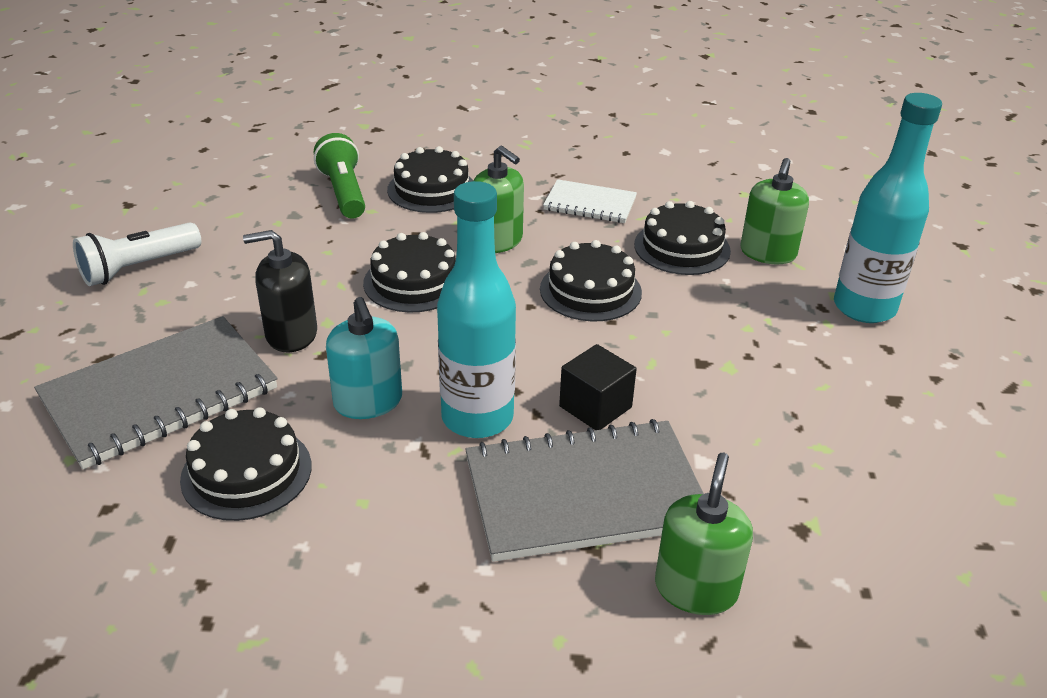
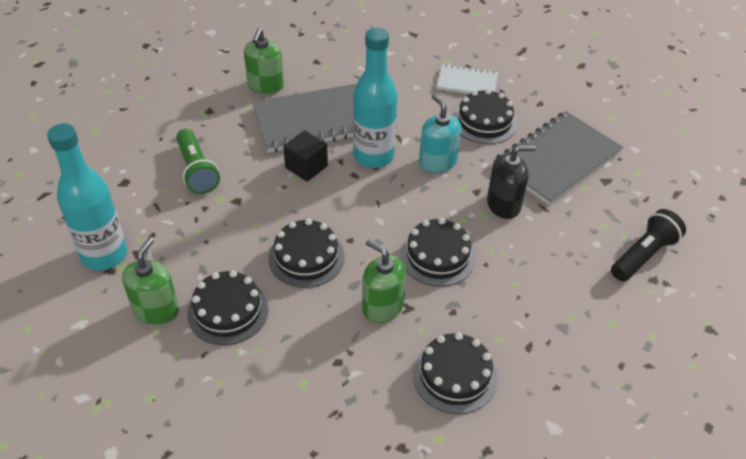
camera: 175 degrees right, 10 degrees up
white flashlight [73,222,201,286] -> black flashlight [611,209,686,281]
green flashlight [314,133,365,219] -> green flashlight moved to [176,129,220,194]
white notebook [543,179,637,223] -> white notebook moved to [437,64,498,94]

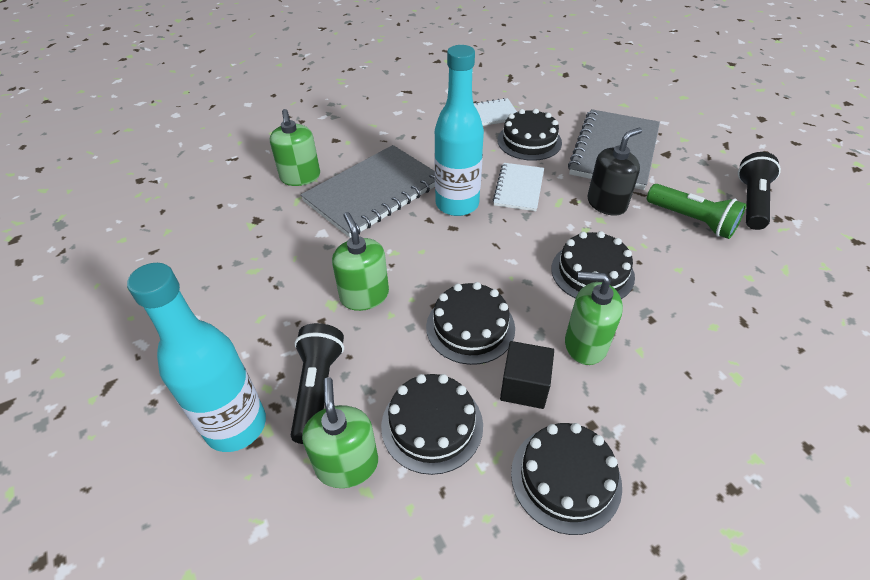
camera: 25 degrees left, 0 degrees up
green flashlight [176,129,220,194] -> green flashlight moved to [647,184,746,239]
black cube [284,130,328,182] -> black cube moved to [500,341,554,409]
black cake [413,332,498,414] -> black cake moved to [511,423,622,535]
turquoise soap dispenser [419,94,461,173] -> white notebook [493,163,544,211]
none -> black flashlight [291,323,344,444]
none -> green soap dispenser [332,212,389,311]

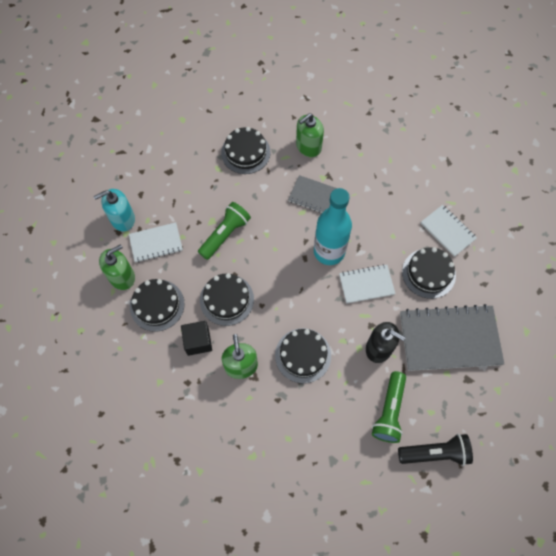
camera: 65 degrees right, 20 degrees up
turquoise bottle [127,263,266,452] -> turquoise soap dispenser [94,189,135,231]
black flashlight [291,323,344,444] -> white notebook [129,222,183,263]
grey notebook [301,145,435,238] -> grey notebook [288,175,337,213], size x0.55
green soap dispenser [332,212,389,311] -> green flashlight [198,202,251,260]
black cake [511,423,622,535] -> black cake moved to [221,127,271,174]

